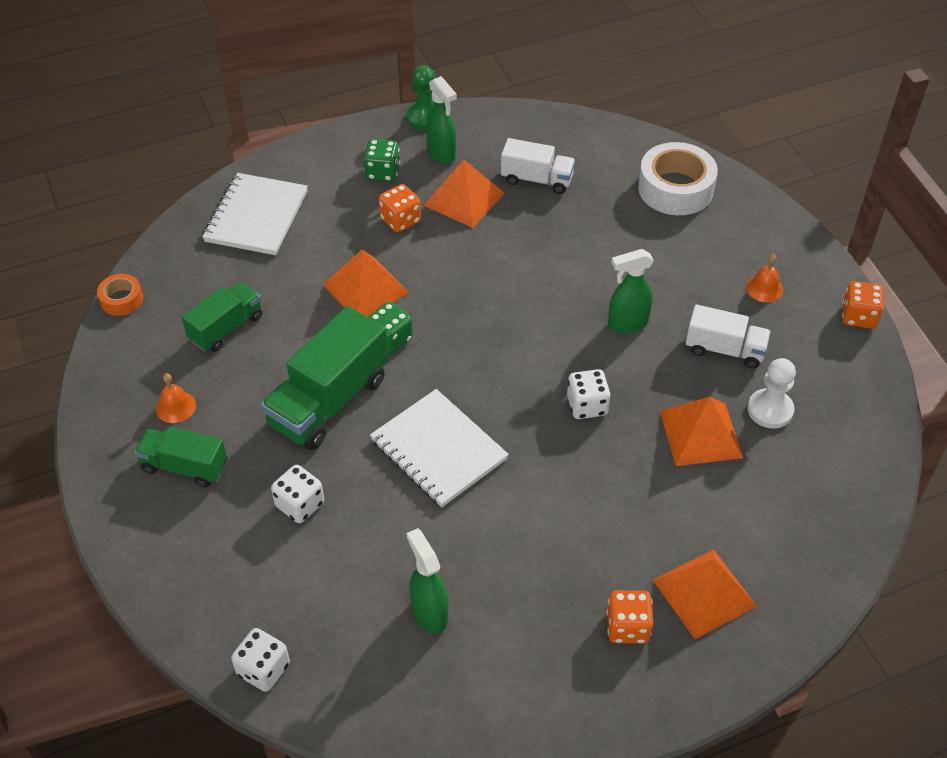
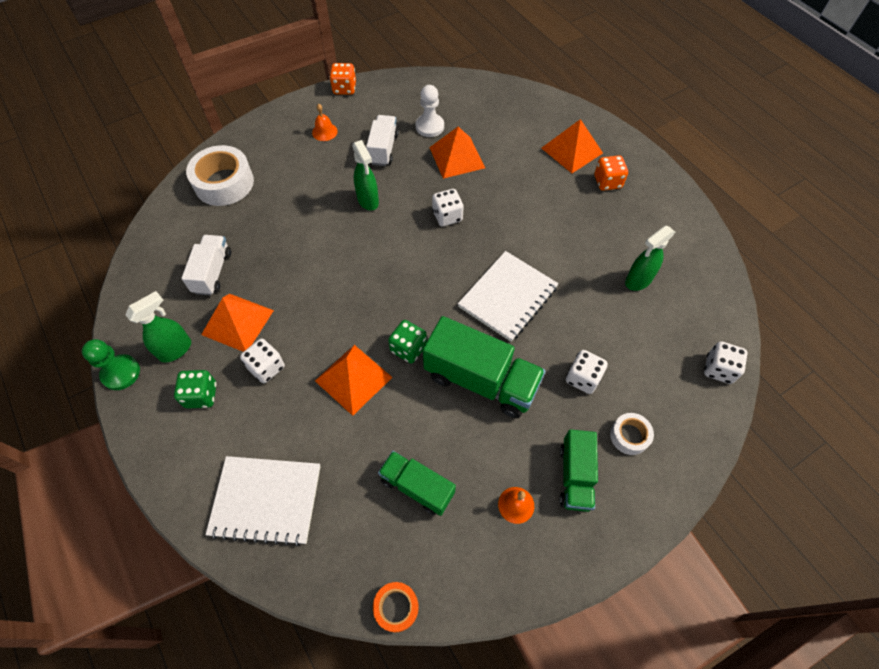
camera: 100 degrees left, 10 degrees up
orange dice [379,184,421,232] -> white dice [240,339,285,383]
none -> white tape [610,413,654,455]

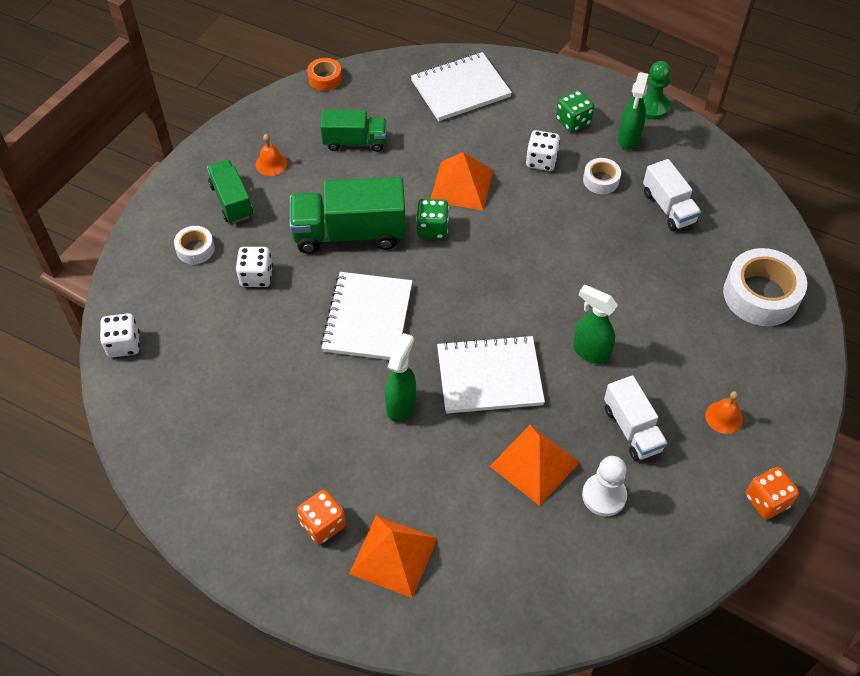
camera: 150 degrees right, 5 degrees down
orange pyramid [201,294,274,352] -> white tape [583,158,621,194]
white dice [432,189,464,226] -> white notebook [437,335,545,414]
green spray bottle [625,225,675,291] -> green spray bottle moved to [385,333,416,422]

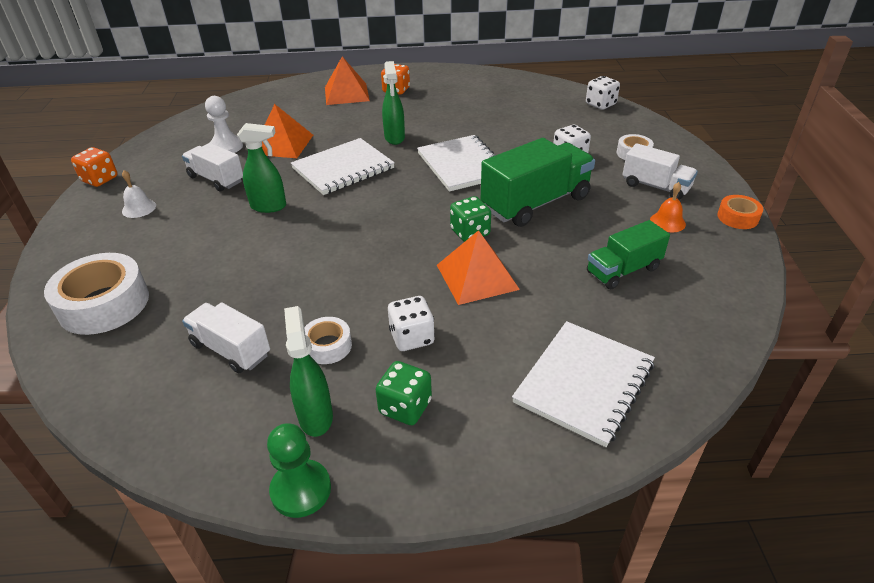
camera: 150 degrees right, 15 degrees down
green truck [207,160,253,223] -> white truck [622,143,698,200]
orange tape [307,58,342,91] -> orange tape moved to [717,195,763,229]
orange bell [705,391,743,434] -> white bell [122,170,156,218]

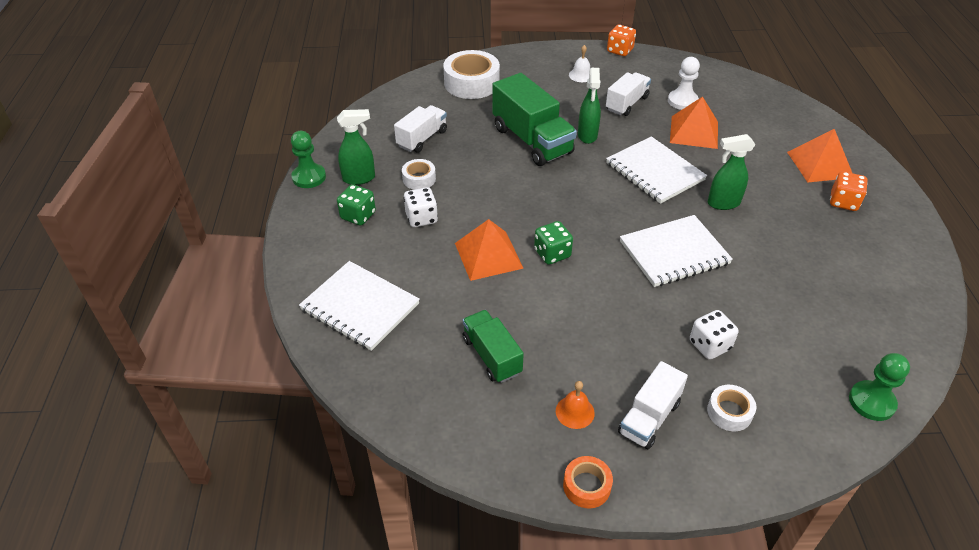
camera: 90 degrees right, 5 degrees up
green truck [481,138,595,227] -> green truck moved to [492,73,577,166]
white dice [586,76,620,110] -> green pawn [849,353,910,421]

